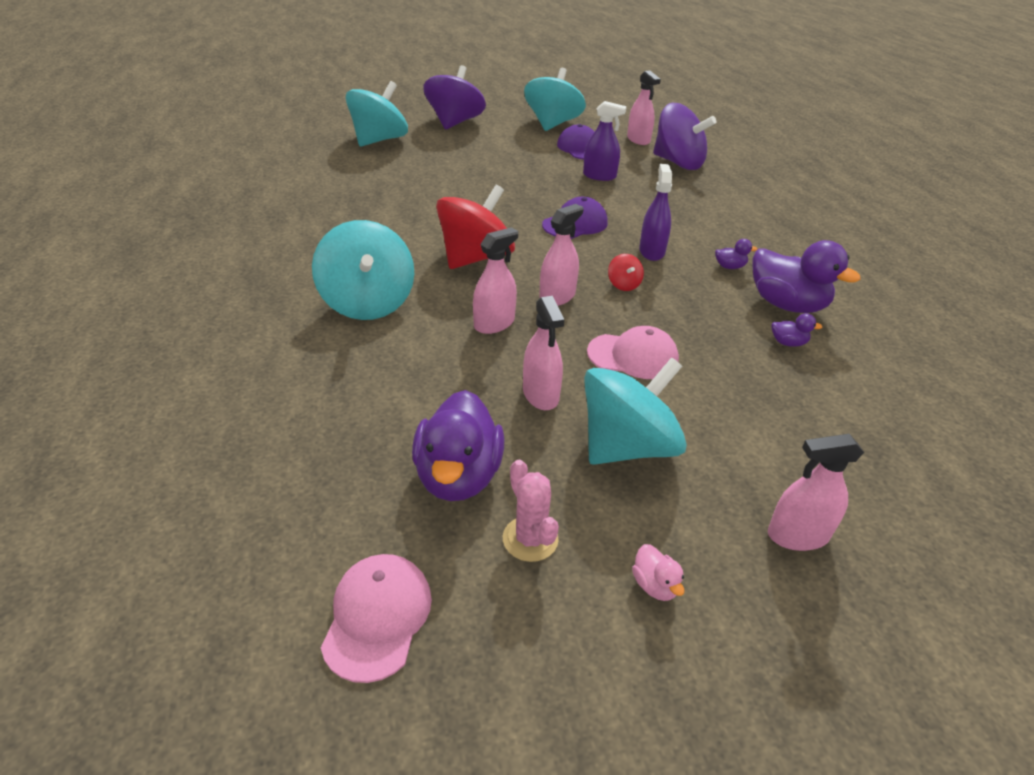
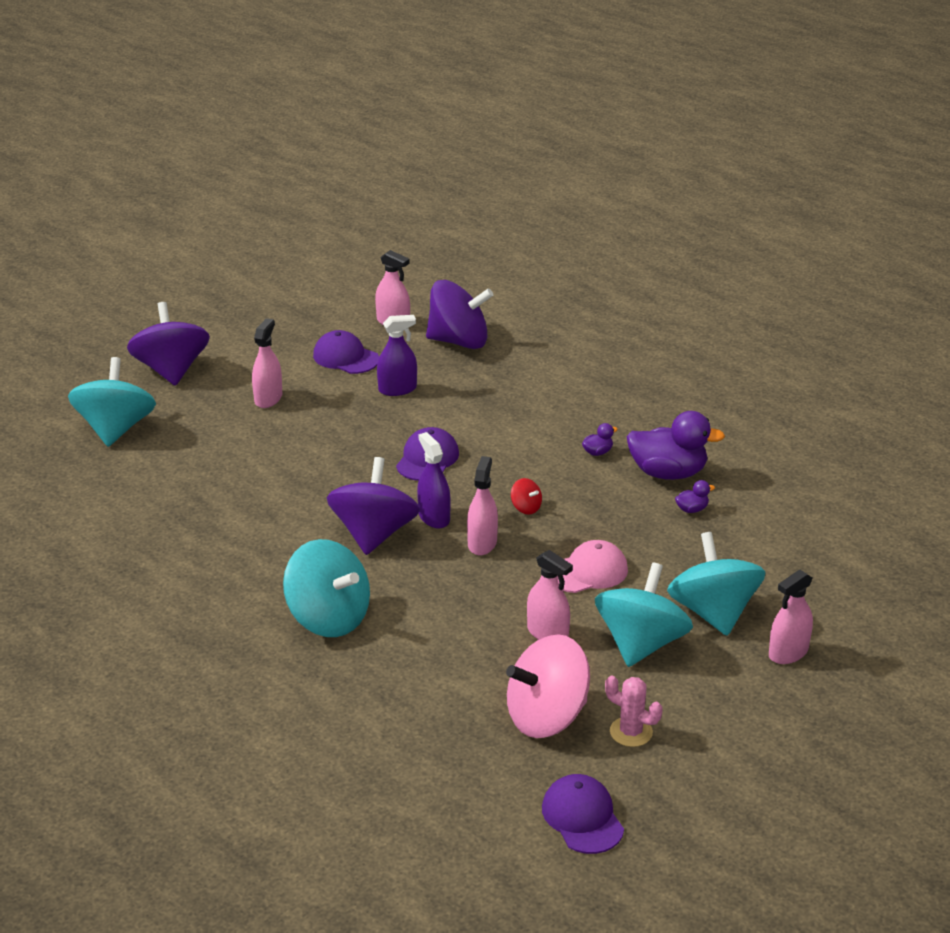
camera: 30 degrees left, 5 degrees down
pink cap [321,554,432,683] -> purple cap [542,774,624,854]
purple duck [412,390,504,501] -> pink spinning top [506,634,590,738]
red spinning top [436,185,515,269] -> purple spinning top [327,457,420,555]
pink spray bottle [473,227,518,334] -> pink spray bottle moved to [252,318,282,408]
turquoise spinning top [524,68,586,131] -> turquoise spinning top moved to [667,532,765,636]
pink duck [632,544,685,601] -> none
purple spray bottle [639,164,672,261] -> purple spray bottle moved to [417,432,451,528]

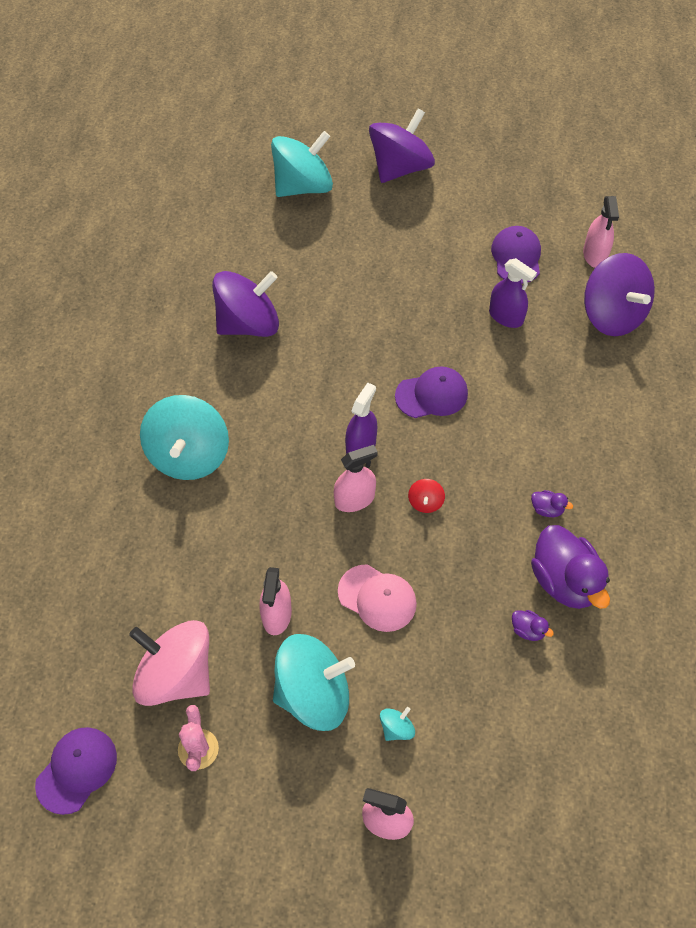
camera: 55 degrees right, 25 degrees up
pink spray bottle [252,318,282,408] -> none
purple spinning top [327,457,420,555] -> purple spinning top moved to [212,271,279,337]
turquoise spinning top [667,532,765,636] -> turquoise spinning top [380,707,415,741], size x0.41

